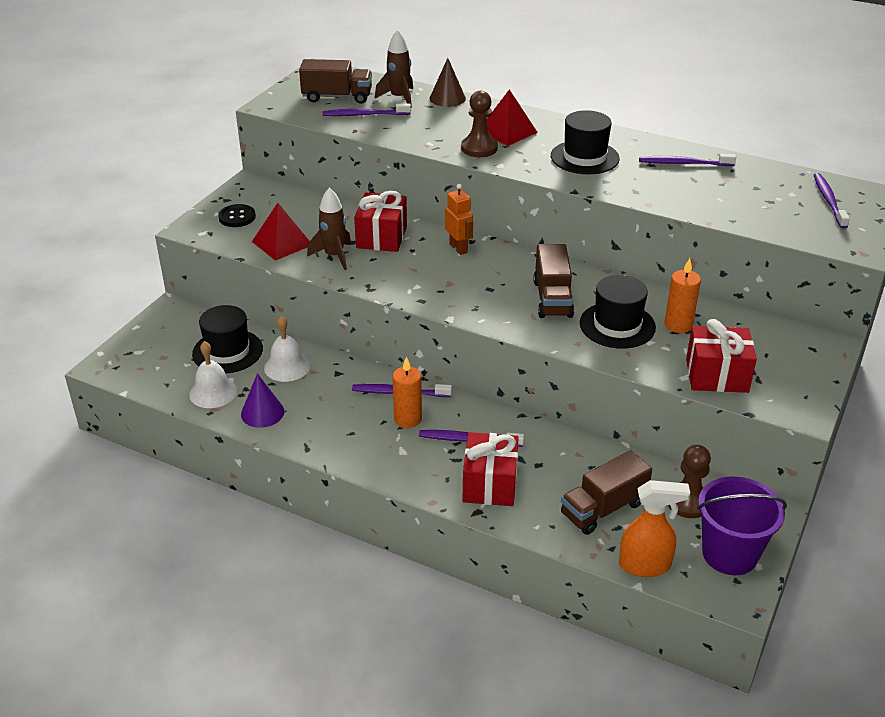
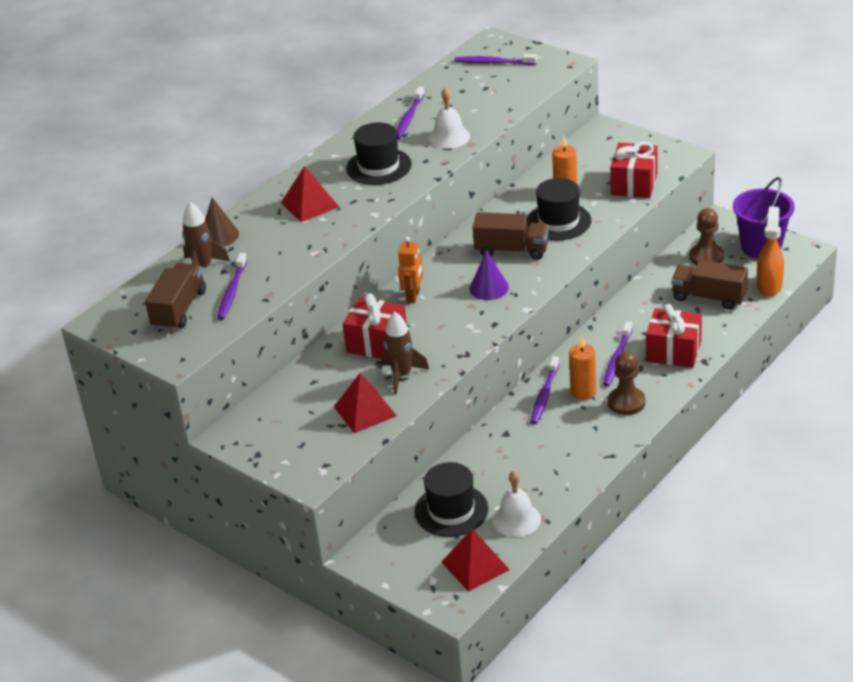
camera: 75 degrees left, 0 degrees up
black button [218,204,256,227] -> none
purple cone [241,373,285,428] -> purple cone moved to [470,250,509,300]
white bell [264,316,310,382] -> white bell moved to [429,87,470,149]
orange robot [445,184,473,255] -> orange robot turned 120 degrees clockwise [398,237,423,303]
brown pawn [461,91,498,157] -> brown pawn moved to [608,352,645,415]
brown truck [561,450,652,535] -> brown truck turned 135 degrees clockwise [671,260,748,310]
none -> red pyramid [442,529,510,592]

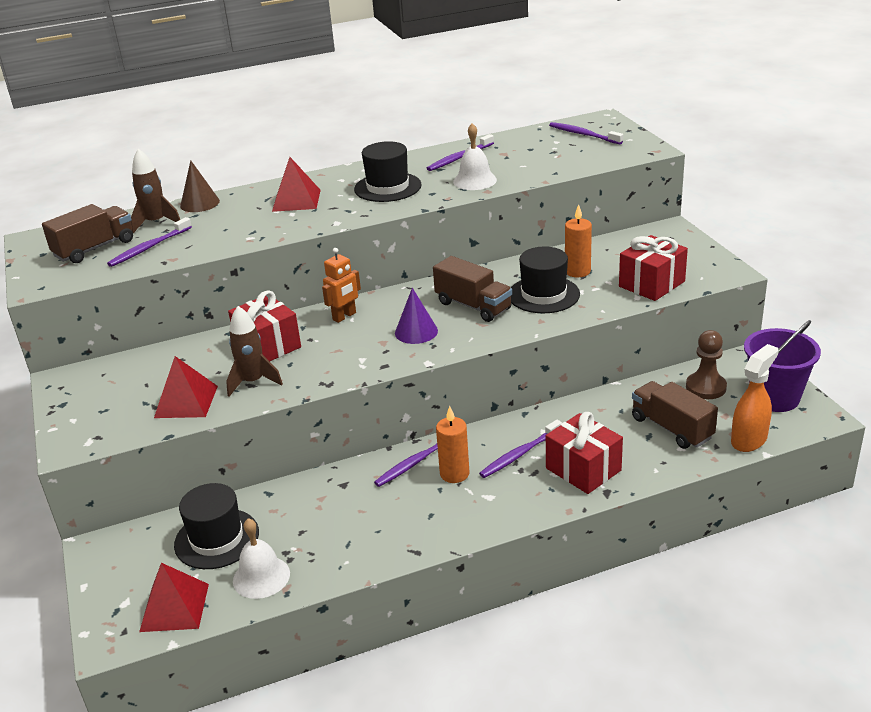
camera: 30 degrees right, 5 degrees down
brown pawn [608,352,645,415] -> none

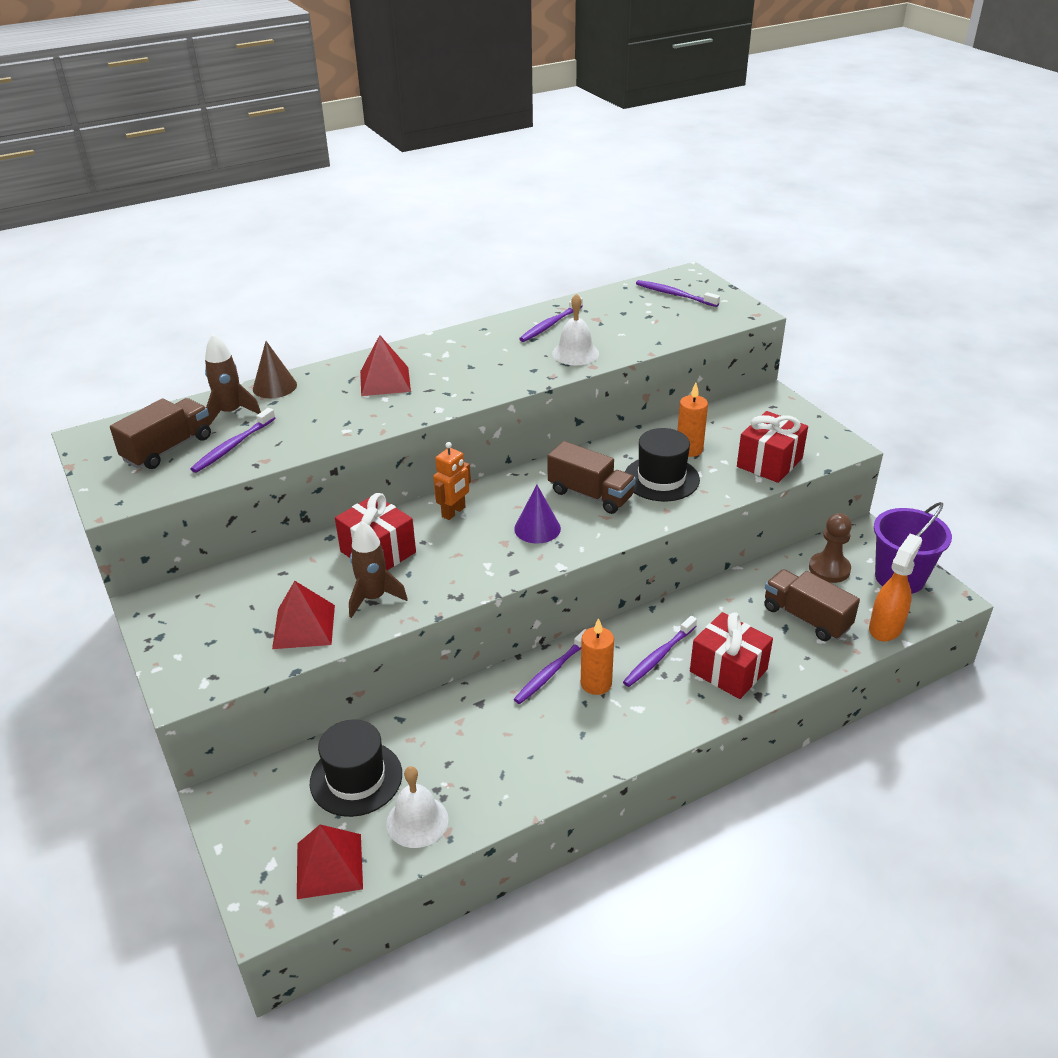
camera: 10 degrees left, 5 degrees up
black hat [354,141,422,202] -> none

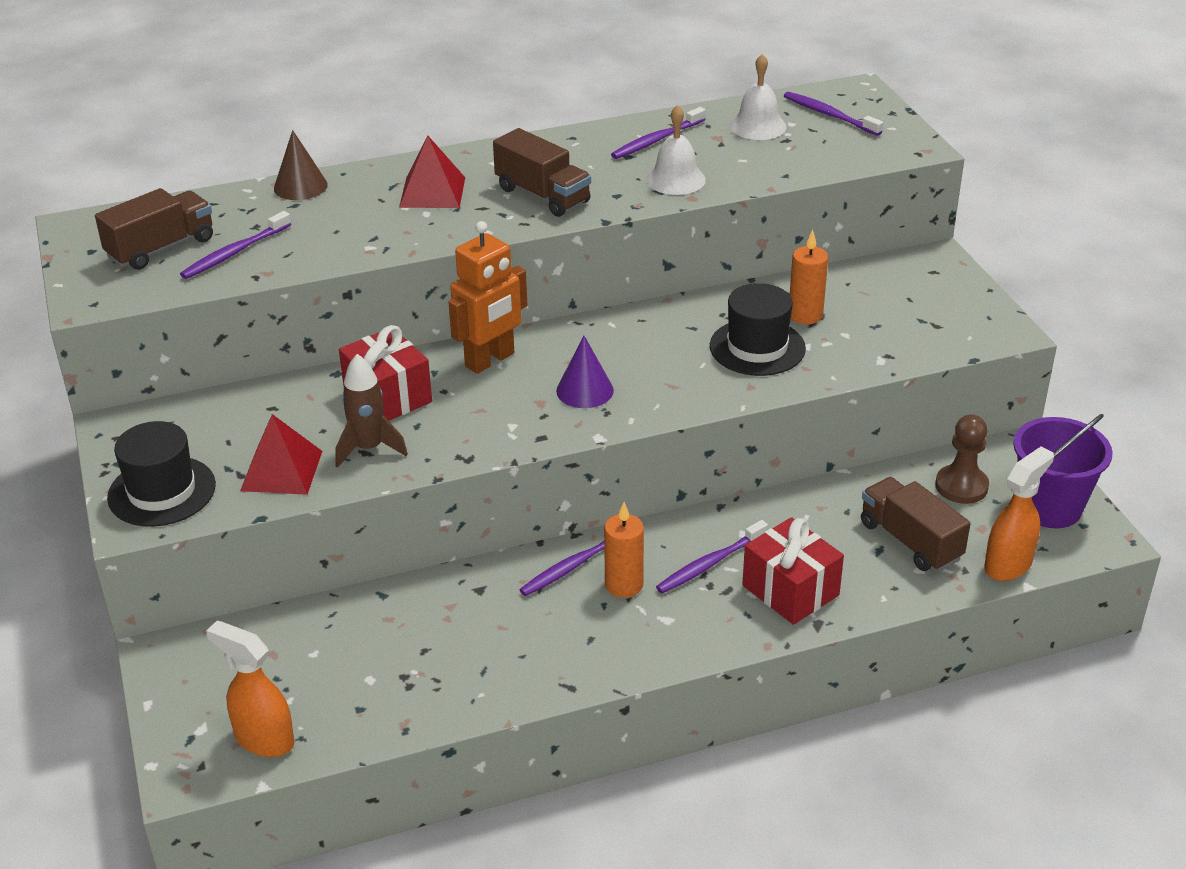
camera: 10 degrees right, 0 degrees up
brown rocket [205,334,261,426] -> none
red pyramid [297,824,363,899] -> orange spray bottle [206,620,294,757]
black hat [310,719,402,817] -> black hat moved to [107,421,216,527]
white bell [386,766,449,848] -> white bell moved to [730,54,787,140]
orange robot [433,442,471,520] -> orange robot [448,221,527,374], size x1.56
brown truck [548,441,636,514] -> brown truck moved to [493,128,591,217]
red gift [737,411,808,483] -> none

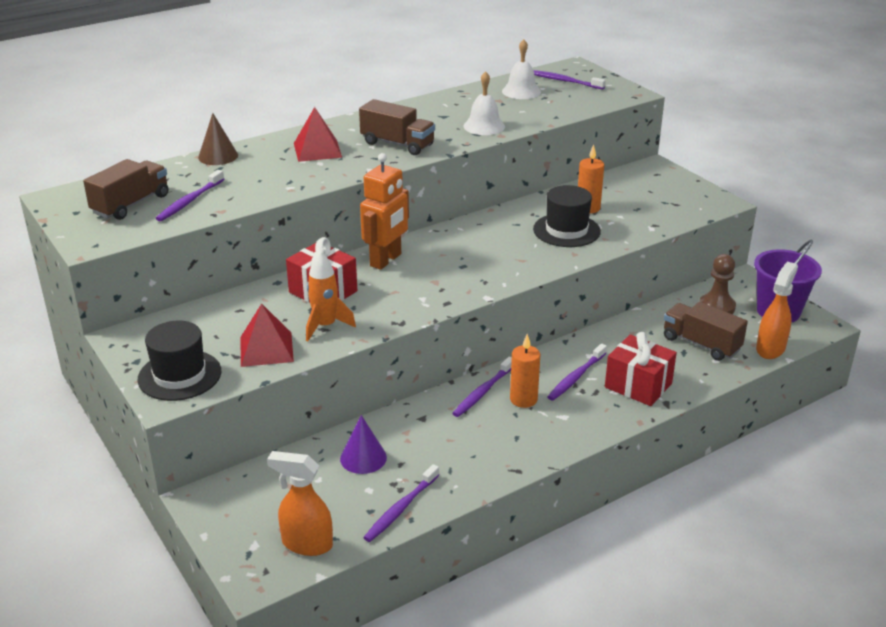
camera: 15 degrees left, 5 degrees down
brown rocket [335,354,408,468] -> orange rocket [306,251,356,341]
purple cone [556,336,614,408] -> purple cone moved to [340,415,387,474]
purple toothbrush [611,107,706,159] -> purple toothbrush moved to [363,464,439,542]

